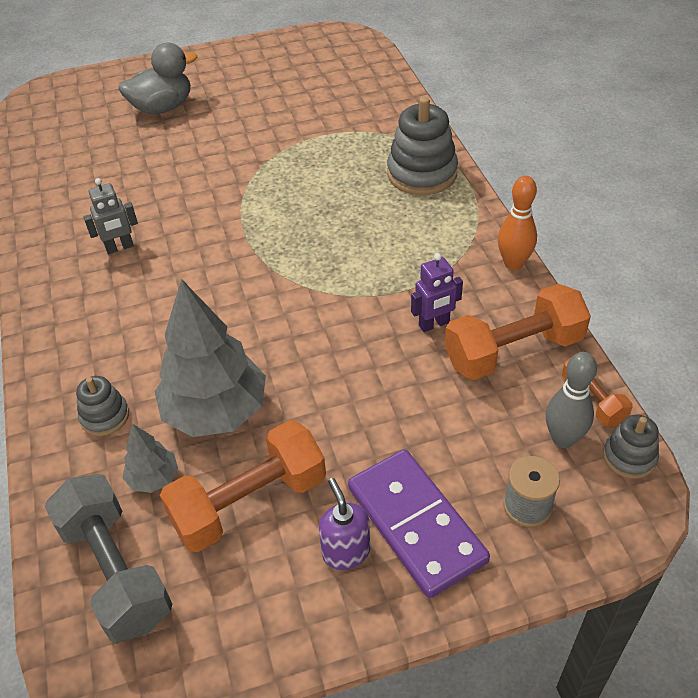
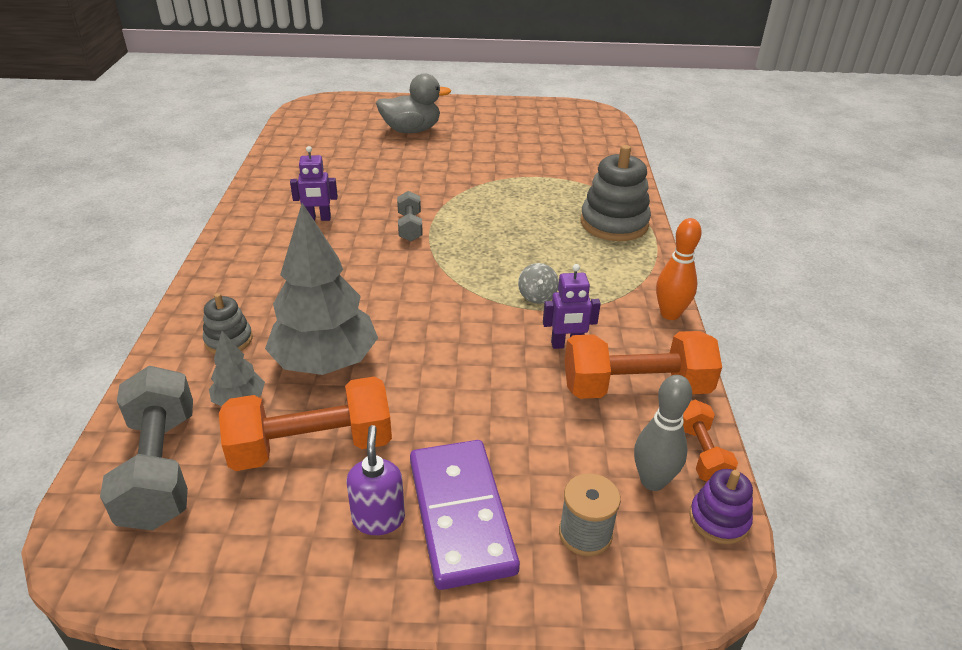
camera: 15 degrees right, 10 degrees down
grey robot [84,178,138,254] -> purple robot [290,146,338,221]
grey stacking toy [603,415,659,479] -> purple stacking toy [689,469,753,544]
none -> grey dumbbell [397,191,423,241]
none -> grey spinning top [518,263,559,304]

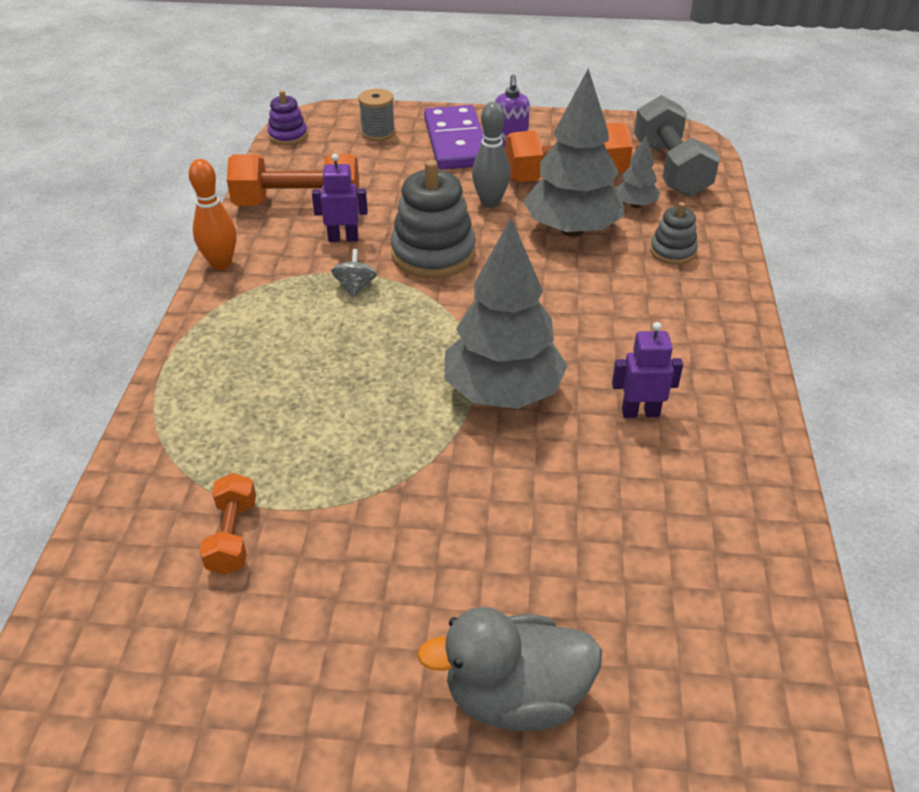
camera: 175 degrees left, 5 degrees up
grey dumbbell [397,191,423,241] -> grey tree [444,218,568,409]
grey stacking toy [580,145,651,241] -> grey stacking toy moved to [391,160,476,278]
grey bowling pin [634,375,692,491] -> grey bowling pin moved to [472,102,511,208]
orange dumbbell [683,400,738,481] -> orange dumbbell moved to [200,473,256,575]

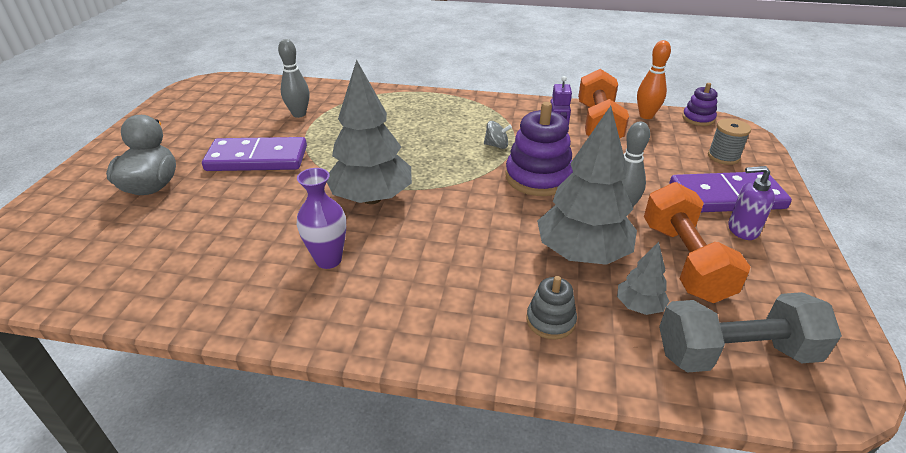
camera: 95 degrees right, 5 degrees down
orange bowling pin [189,159,236,270] -> orange bowling pin moved to [637,40,671,119]
orange dumbbell [200,473,256,575] -> grey bowling pin [278,39,309,118]
grey stacking toy [391,160,476,278] -> purple stacking toy [505,102,573,196]
purple robot [612,322,683,418] -> purple vase [297,168,346,269]
none -> purple domino [202,137,307,171]

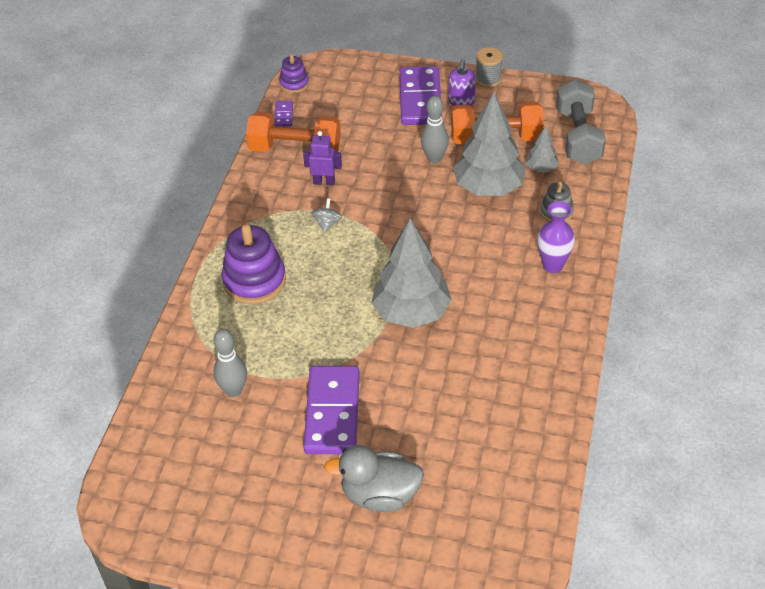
camera: 85 degrees left, 10 degrees up
purple vase [297,168,346,269] -> purple vase moved to [537,201,575,273]
purple stacking toy [505,102,573,196] -> purple stacking toy moved to [222,224,286,304]
orange bowling pin [637,40,671,119] -> purple domino [274,101,293,127]
grey spool [708,119,751,165] -> grey spool moved to [476,47,503,87]

